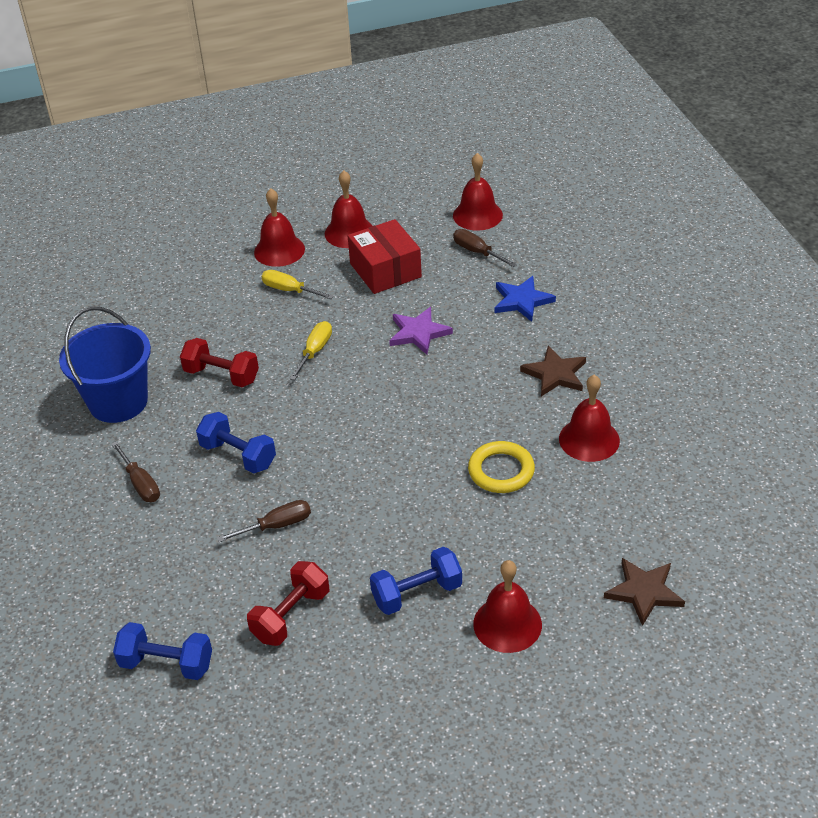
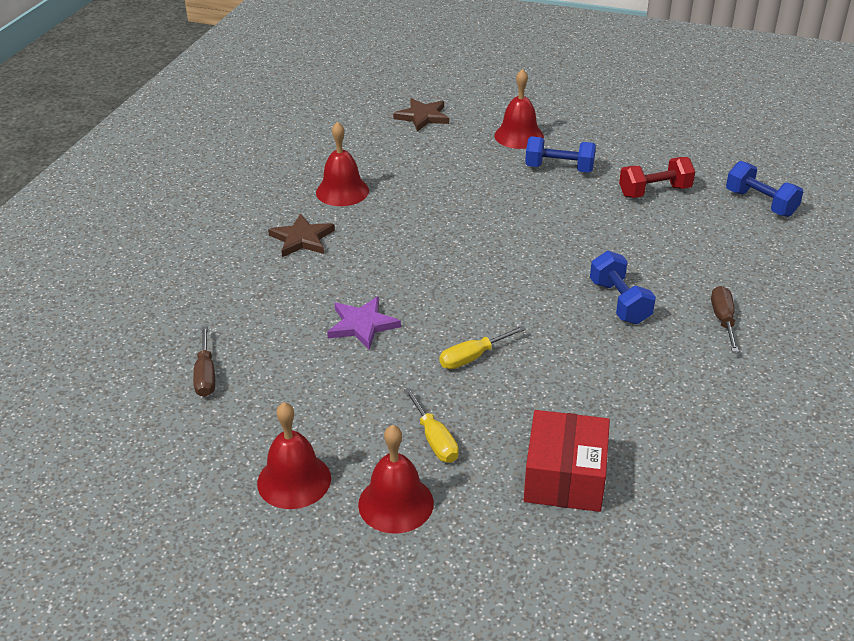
camera: 145 degrees left, 5 degrees down
blue bucket [59,307,151,423] -> none
red dumbbell [180,338,259,387] -> none
brown screwdriver [217,500,311,542] -> none
red box [348,219,422,294] -> red box moved to [524,410,610,512]
red bell [453,153,503,231] -> none
yellow ring [468,441,535,493] -> none
blue star [495,276,556,322] -> none

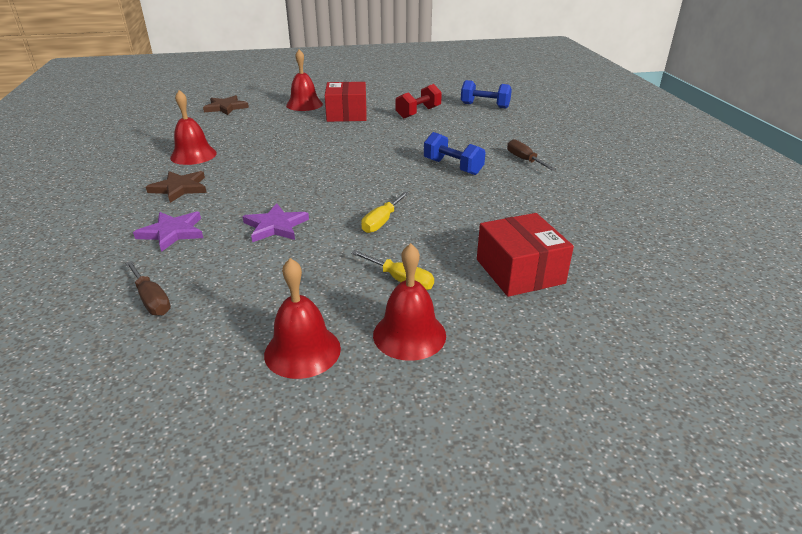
camera: 30 degrees left, 5 degrees down
blue dumbbell [525,136,596,173] -> red box [325,82,366,122]
none -> purple star [133,211,203,252]

